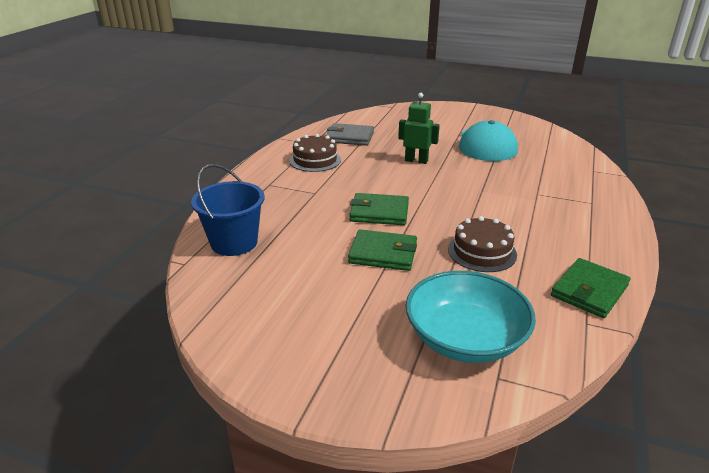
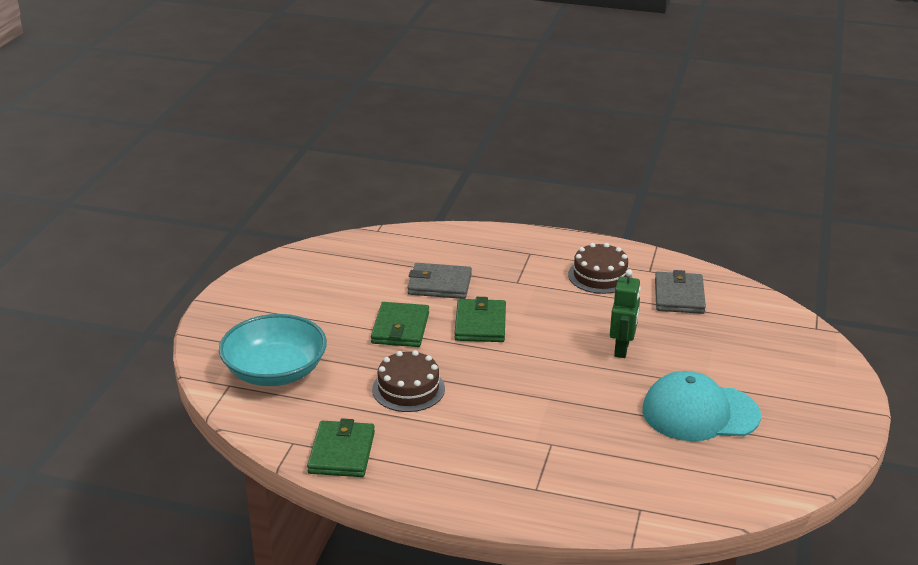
camera: 85 degrees right, 0 degrees up
blue bucket [191,164,265,256] -> none
green wallet [551,258,630,318] -> green wallet turned 60 degrees clockwise [307,419,375,477]
none -> grey wallet [407,263,472,299]

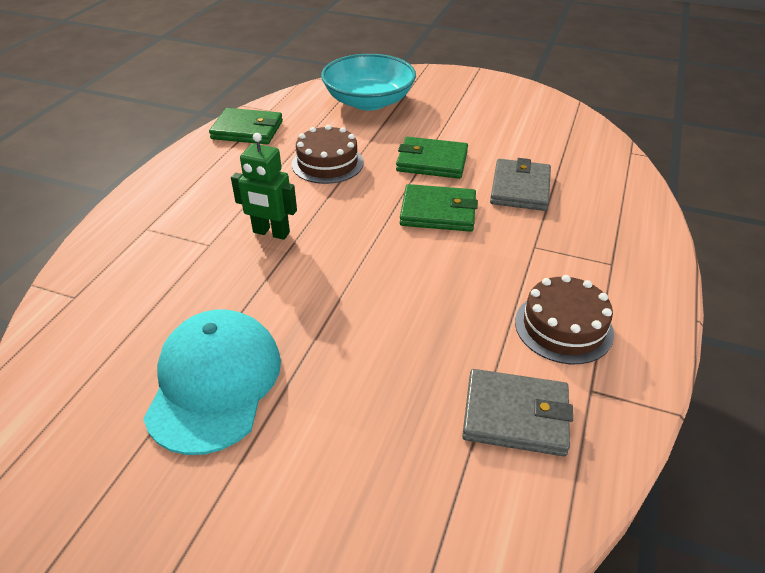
camera: 95 degrees right, 10 degrees up
green robot [610,269,641,358] -> green robot moved to [231,133,297,240]

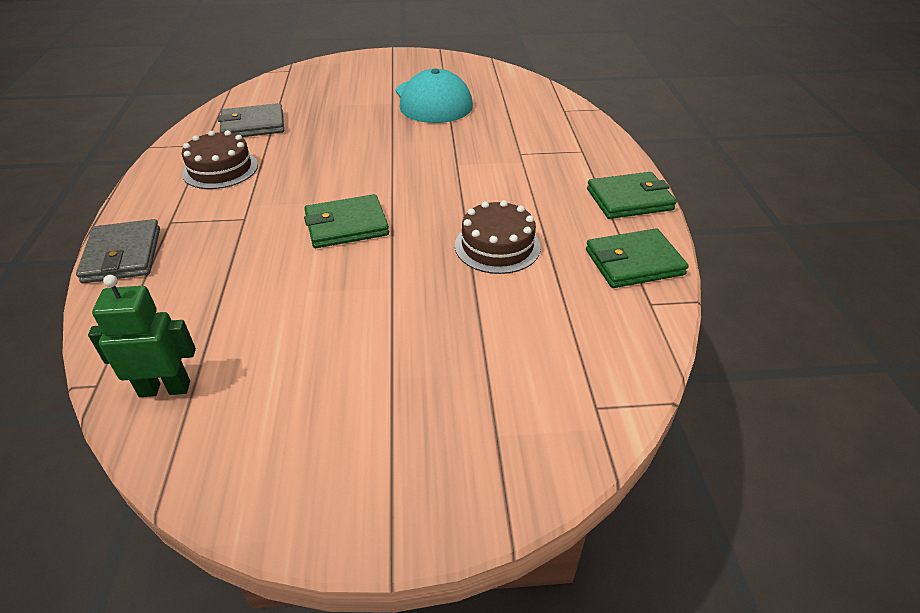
camera: 155 degrees right, 0 degrees up
green robot [231,133,297,240] -> green robot moved to [88,275,196,397]
turquoise bowl [321,54,416,110] -> none
green wallet [396,137,468,179] -> green wallet moved to [587,172,677,219]
grey wallet [490,158,551,211] -> grey wallet moved to [76,219,160,283]

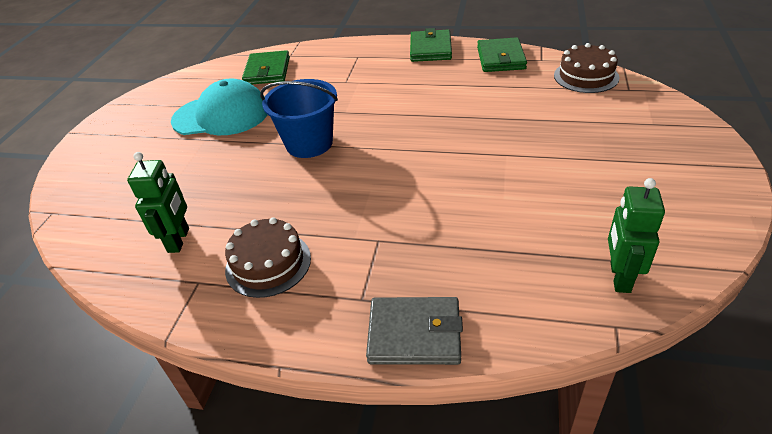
camera: 70 degrees left, 0 degrees up
grey wallet [218,103,284,137] -> green robot [127,152,189,253]
green wallet [304,194,389,248] -> green wallet moved to [242,50,290,84]
brown cake [455,200,541,274] -> brown cake moved to [554,43,619,93]
none -> blue bucket [260,79,338,158]

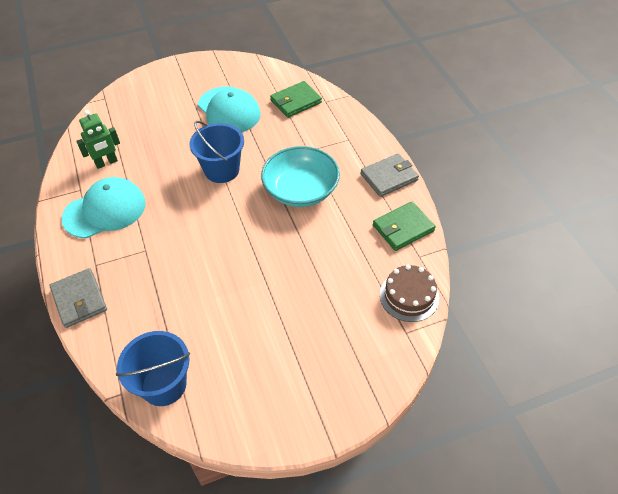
camera: 55 degrees right, 10 degrees up
brown cake [225,217,311,298] -> turquoise cap [61,177,146,238]
green wallet [410,28,452,62] -> grey wallet [360,153,419,197]
green robot [608,178,665,293] -> blue bucket [116,331,190,406]
none -> turquoise bowl [261,146,340,207]

